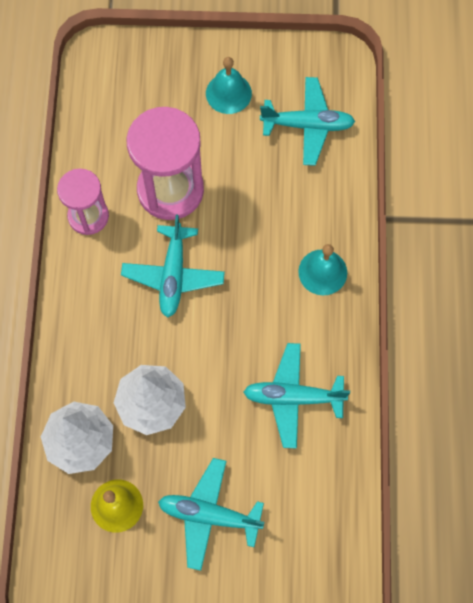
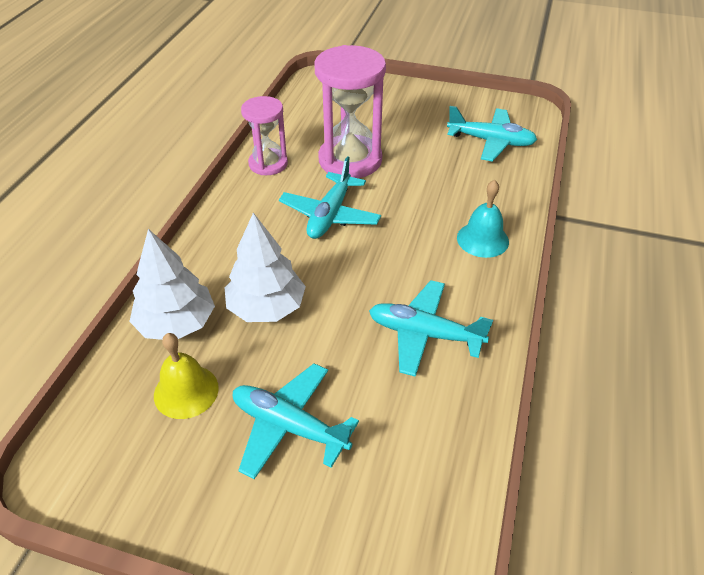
camera: 15 degrees right, 25 degrees down
turquoise bell [206,57,252,114] -> none

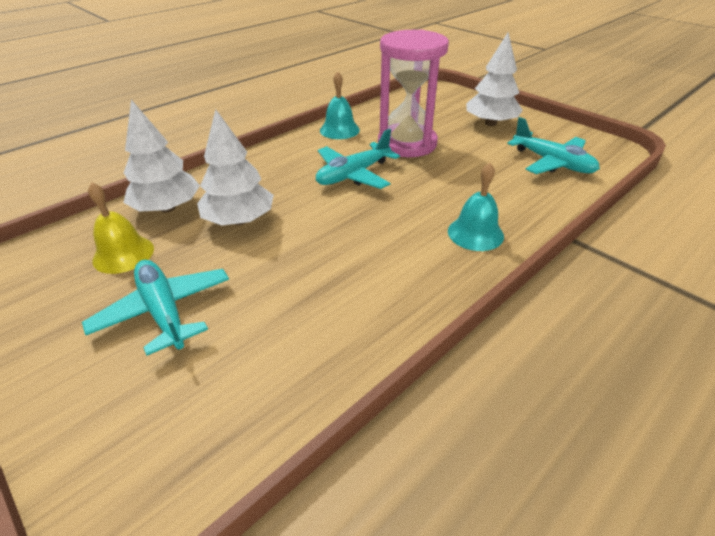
camera: 30 degrees right, 5 degrees down
pink hourglass [241,96,288,175] -> turquoise bell [320,71,360,139]
turquoise plane [369,280,493,377] -> none
none -> white tree [466,33,523,126]

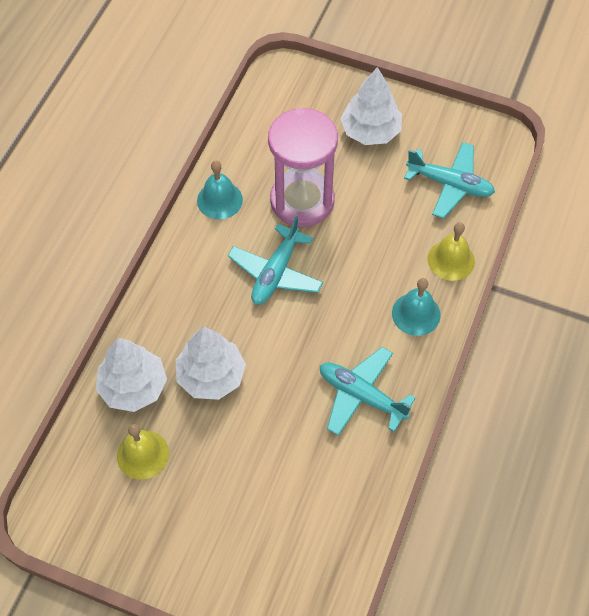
camera: 25 degrees left, 20 degrees up
turquoise plane [82,260,229,356] -> turquoise plane moved to [320,347,416,436]
none -> yellow bell [427,222,475,281]

